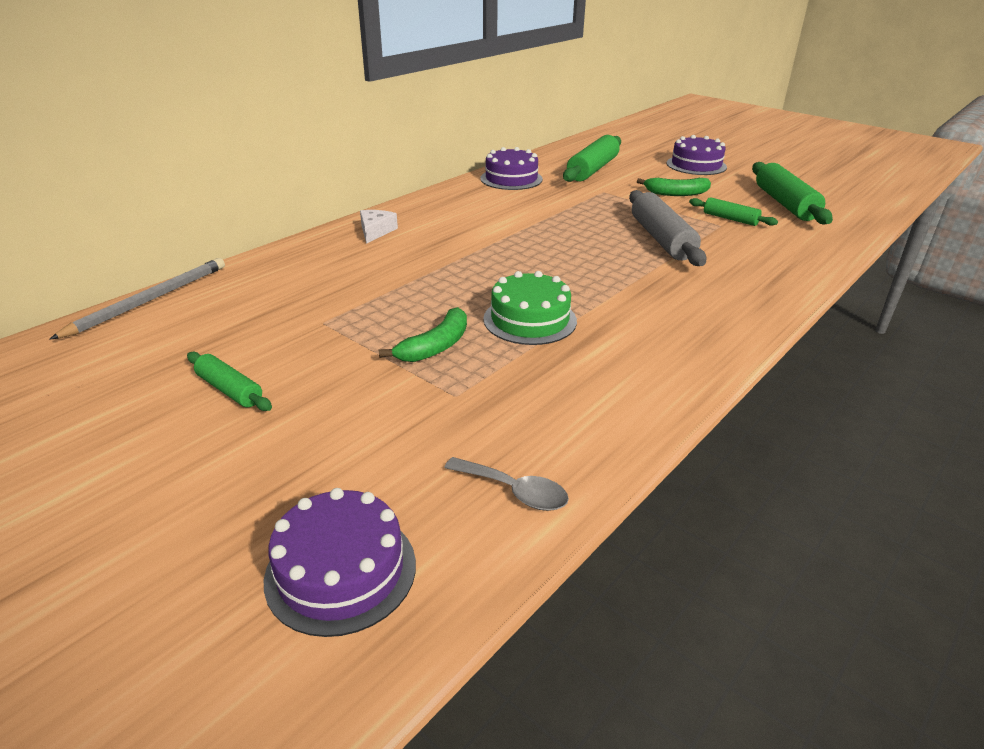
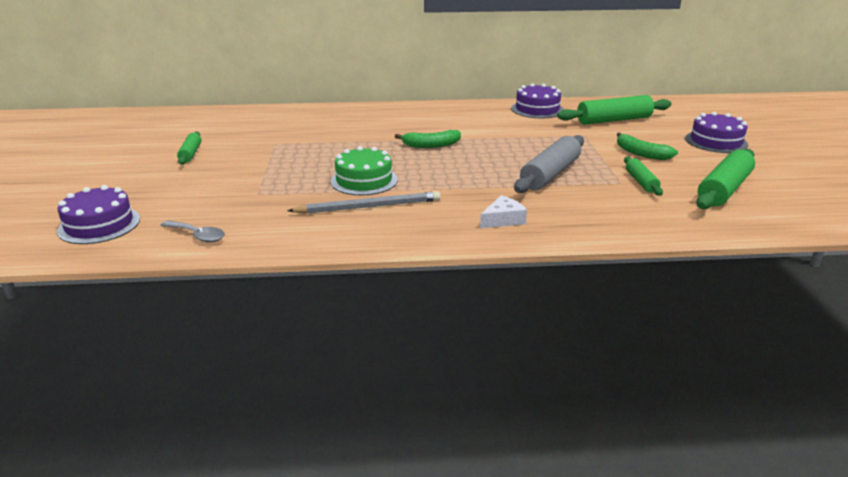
camera: 45 degrees right, 5 degrees down
grey pencil [49,258,225,340] -> grey pencil moved to [287,191,441,214]
white cheese [360,210,398,244] -> white cheese moved to [480,195,527,229]
green banana [379,307,467,362] -> green banana moved to [395,130,461,148]
grey spoon [444,457,569,511] -> grey spoon turned 45 degrees counterclockwise [160,220,225,243]

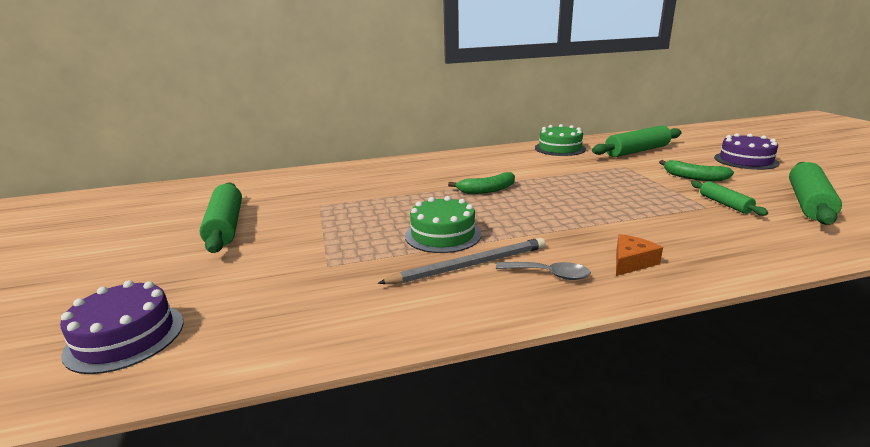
camera: 10 degrees left, 5 degrees down
grey spoon [160,220,225,243] -> grey spoon moved to [496,262,591,280]
green rolling pin [177,132,201,165] -> green rolling pin [199,182,242,253], size x1.80
white cheese [480,195,527,229] -> orange cheese [616,234,663,276]
purple cake [511,83,564,118] -> green cake [535,124,586,156]
grey rolling pin [514,135,584,193] -> none

